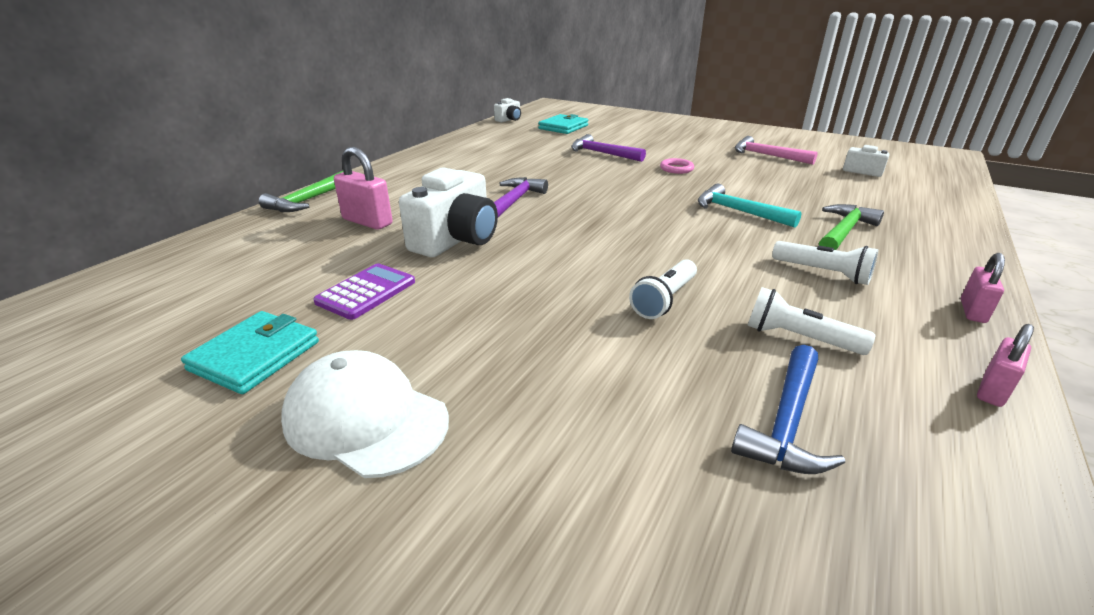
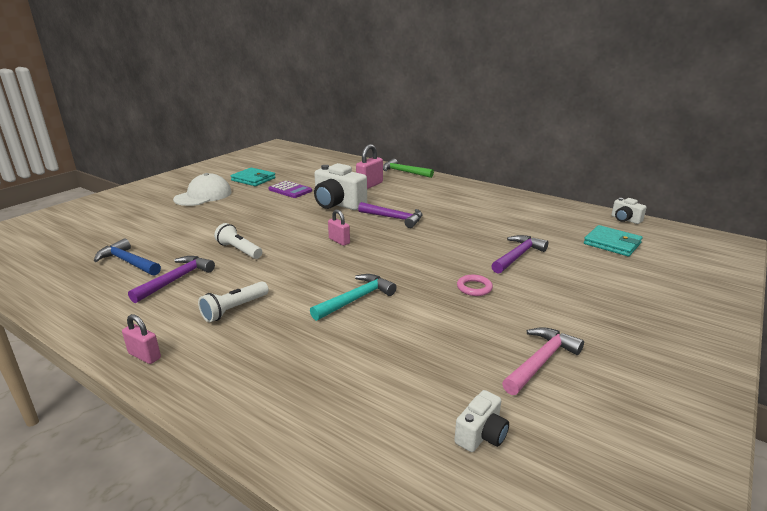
camera: 95 degrees right, 5 degrees down
white flashlight [747,287,875,355] -> purple hammer [128,256,215,303]
green hammer [819,204,884,250] -> none
pink padlock [977,324,1034,407] -> pink padlock moved to [328,209,350,246]

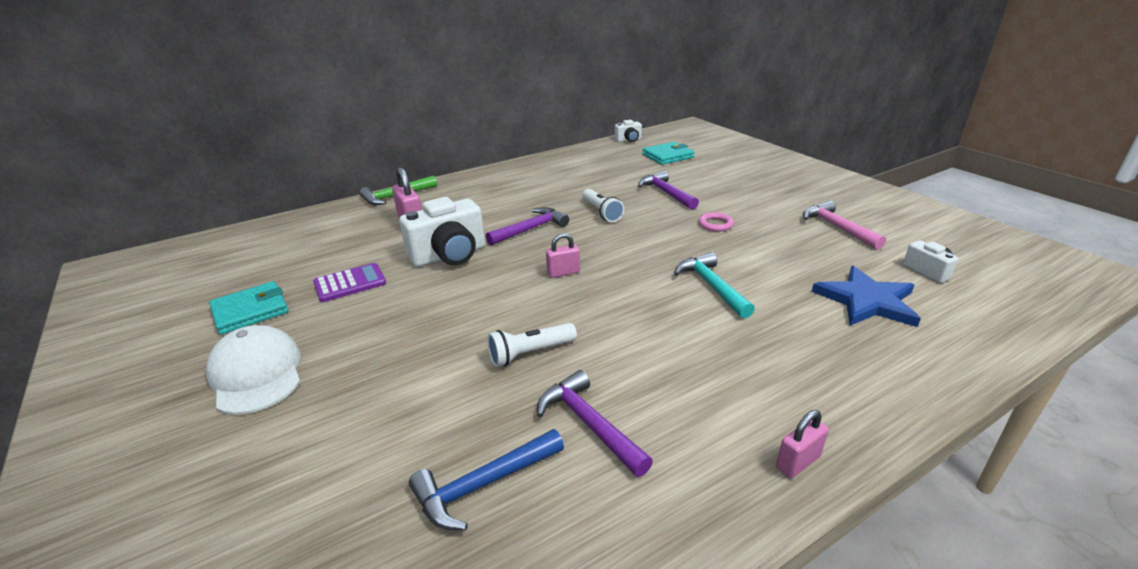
camera: 65 degrees left, 5 degrees up
white flashlight [198,281,269,322] -> white flashlight moved to [583,189,624,222]
none -> blue star [812,266,921,327]

